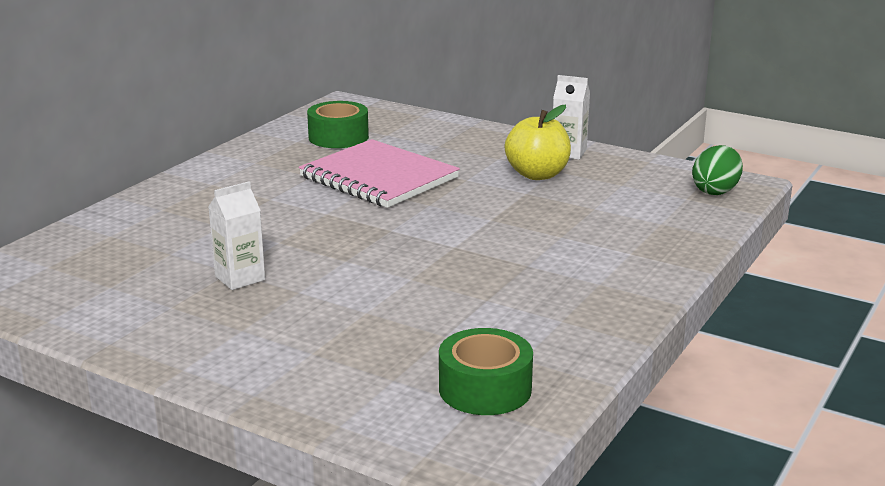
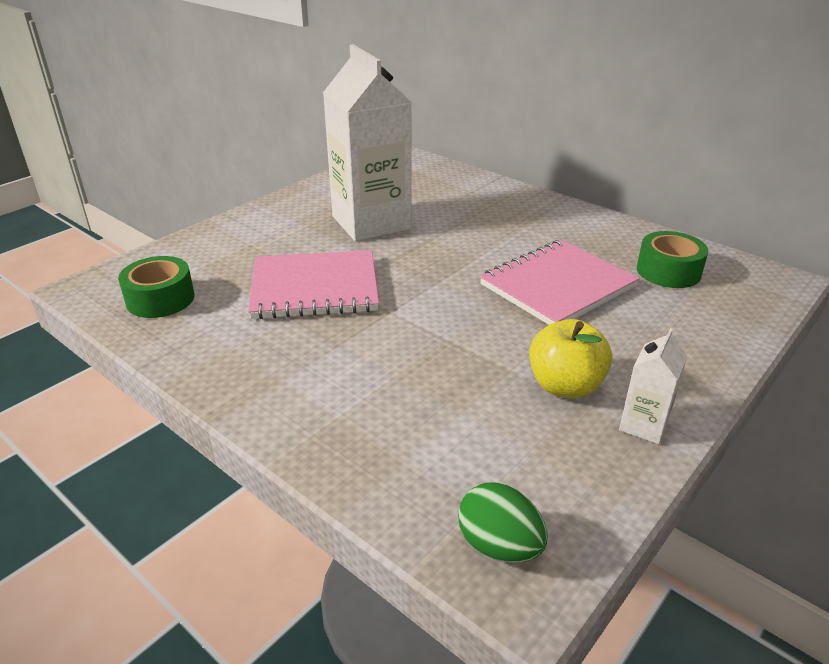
camera: 100 degrees right, 10 degrees up
white carton [208,181,265,290] -> white carton [323,44,412,241], size x2.32
none -> pink notebook [248,250,379,319]

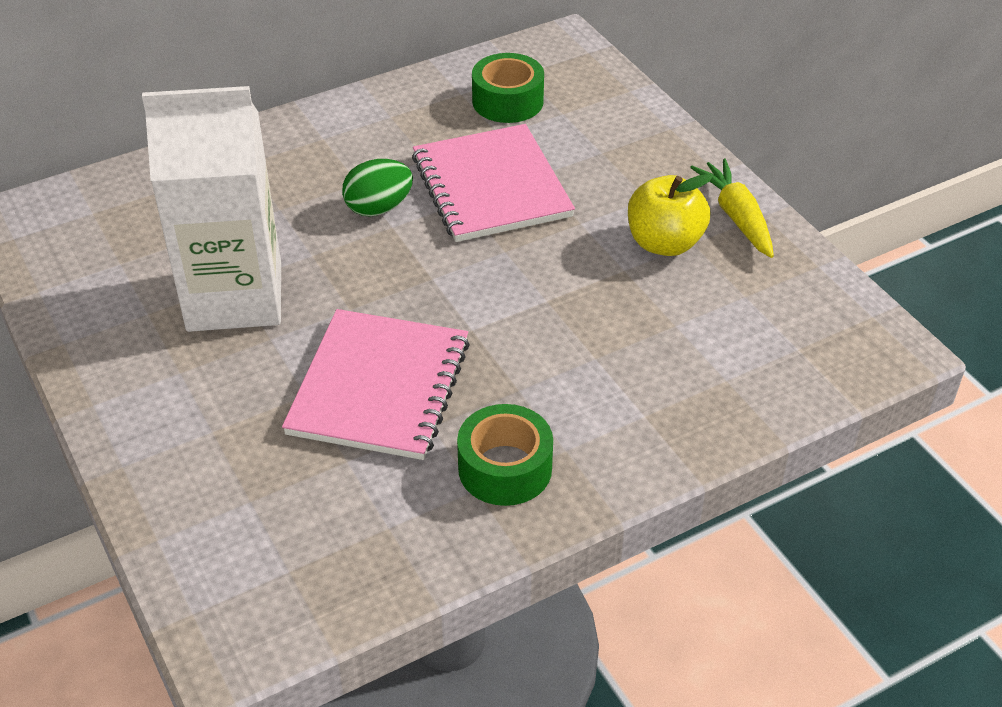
camera: 70 degrees left, 10 degrees up
green tape [118,256,195,318] -> green tape moved to [457,404,553,506]
green egg [458,482,548,563] -> green egg moved to [342,159,413,217]
white carton [619,328,687,444] -> yellow carrot [690,159,774,258]

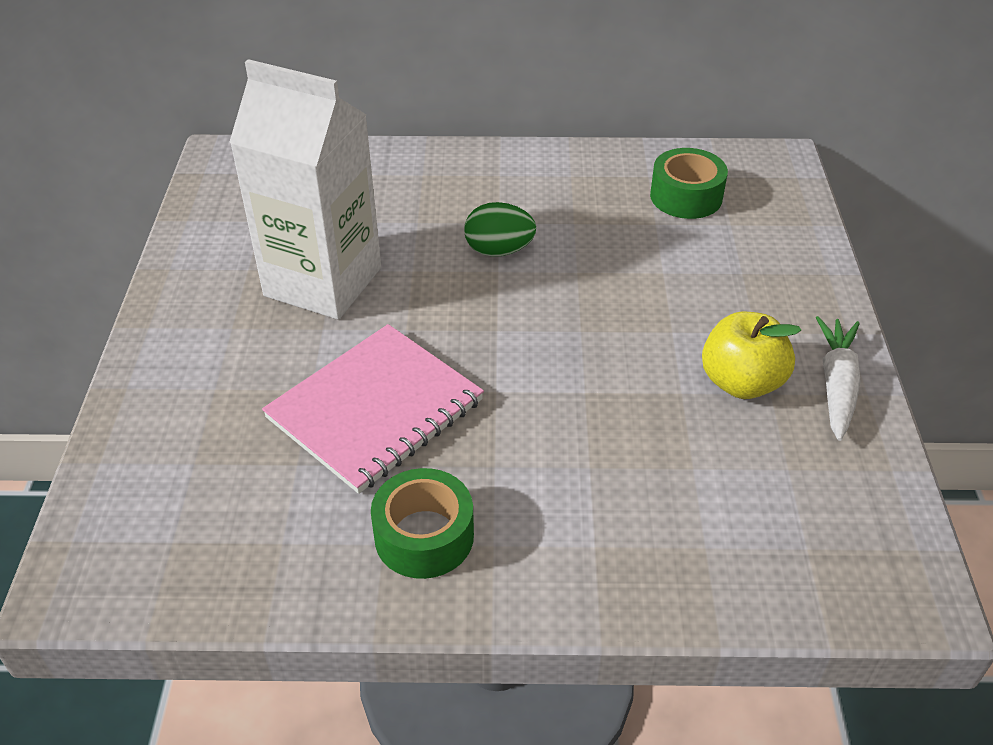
camera: 30 degrees right, 0 degrees up
pink notebook [412,124,575,242] -> none
yellow carrot [690,159,774,258] -> white carrot [816,316,861,441]

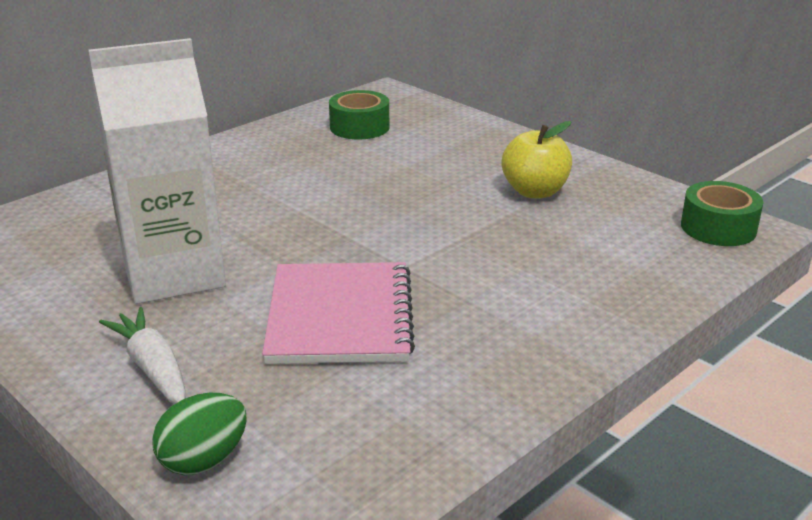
camera: 45 degrees left, 15 degrees down
green tape [371,468,474,579] -> green tape moved to [681,181,763,246]
green egg [464,202,536,257] -> green egg moved to [152,393,247,475]
white carrot [816,316,861,441] -> white carrot moved to [99,307,186,404]

